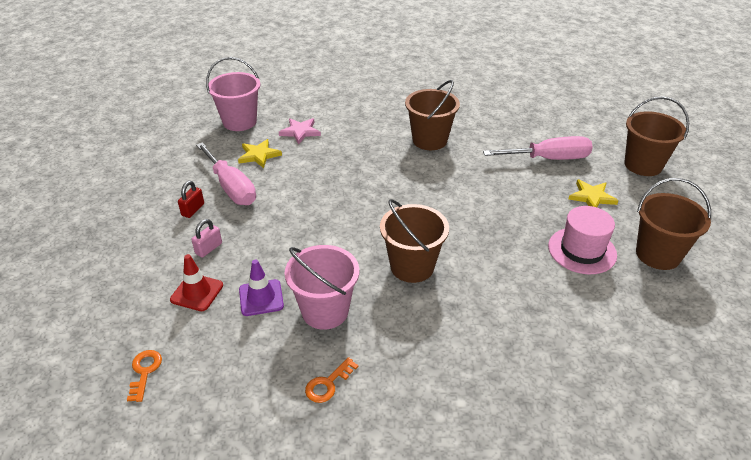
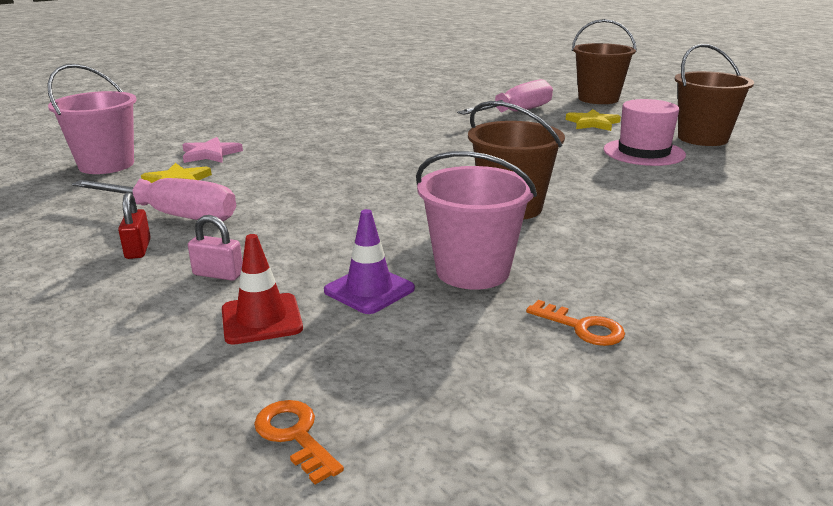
camera: 35 degrees left, 15 degrees down
pink padlock [192,219,222,257] -> pink padlock turned 75 degrees counterclockwise [188,215,243,281]
orange key [305,357,358,403] -> orange key turned 60 degrees counterclockwise [526,300,625,346]
brown bucket [405,80,460,150] -> none

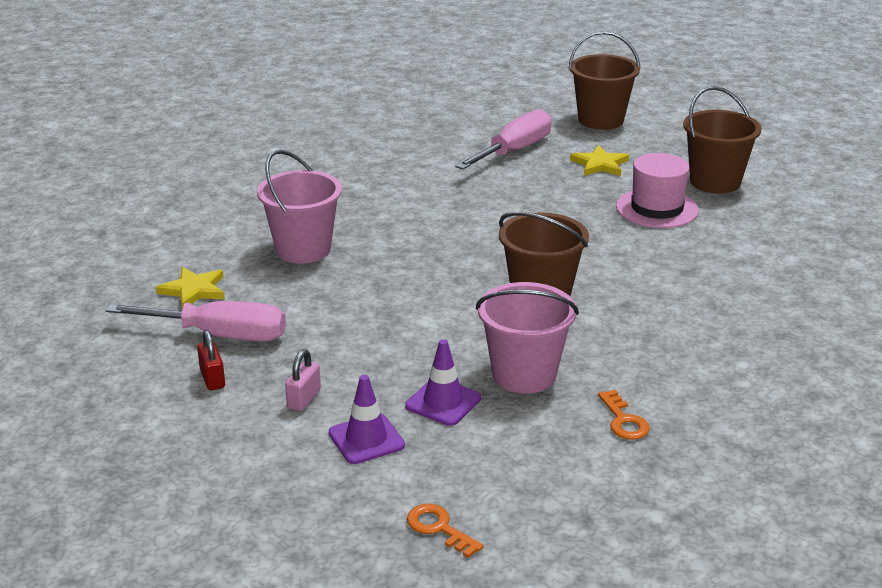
camera: 10 degrees left, 5 degrees up
pink bucket [48,64,137,174] -> pink bucket moved to [257,150,342,264]
pink star [182,137,243,163] -> none
pink padlock [188,215,243,281] -> pink padlock turned 75 degrees counterclockwise [285,349,321,411]
red traffic cone [222,234,303,345] -> purple traffic cone [329,375,405,464]
orange key [526,300,625,346] -> orange key turned 45 degrees clockwise [598,390,650,440]

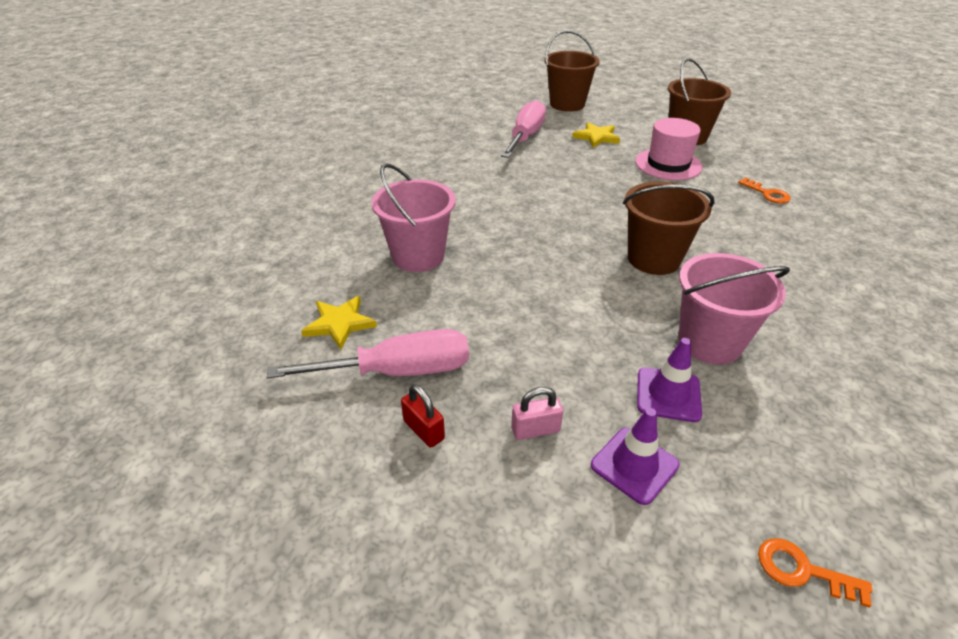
camera: 20 degrees left, 10 degrees up
pink padlock [285,349,321,411] -> pink padlock turned 75 degrees clockwise [511,387,563,440]
orange key [598,390,650,440] -> orange key moved to [738,178,791,204]

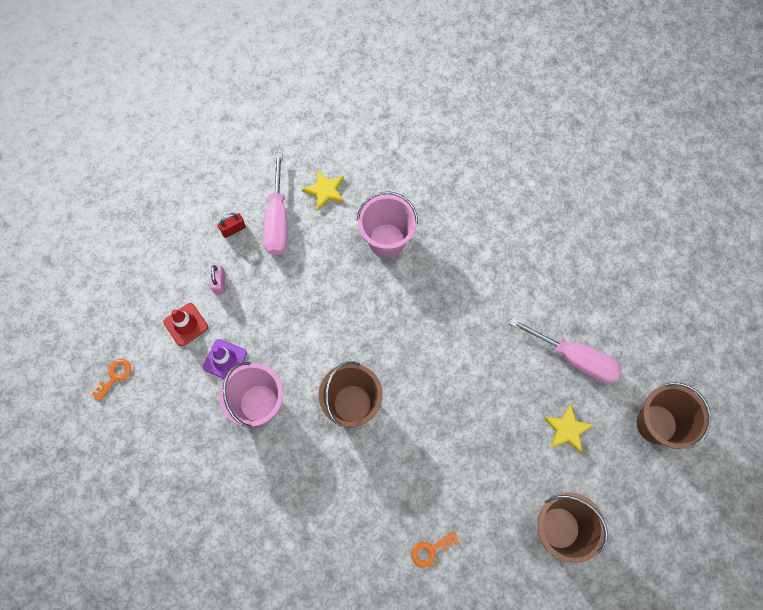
camera: 100 degrees right, 30 degrees up
purple traffic cone [591,408,680,505] -> red traffic cone [163,303,208,346]
pink hat [635,118,703,180] -> none

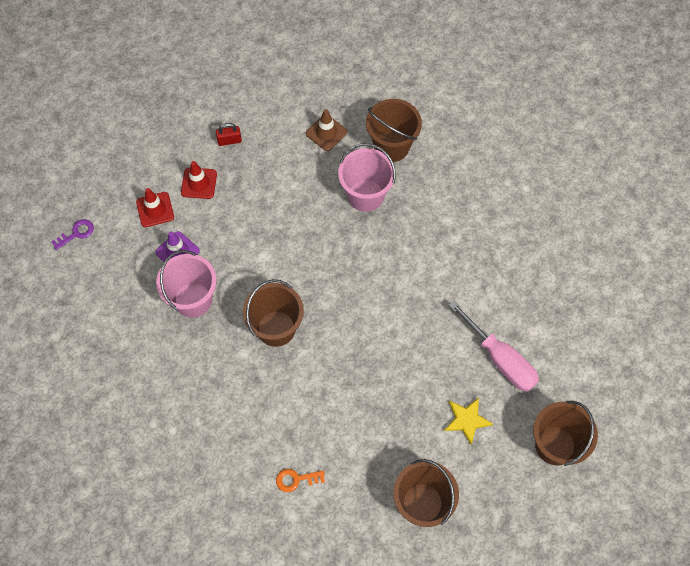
camera: 20 degrees right, 5 degrees down
orange key [92,359,131,401] -> purple key [51,219,94,250]
pink padlock [210,265,225,294] -> red traffic cone [181,161,217,199]
pink screwdriver [263,153,287,255] -> none
yellow star [302,170,344,211] -> brown traffic cone [306,109,347,151]
none -> brown bucket [366,99,422,162]

